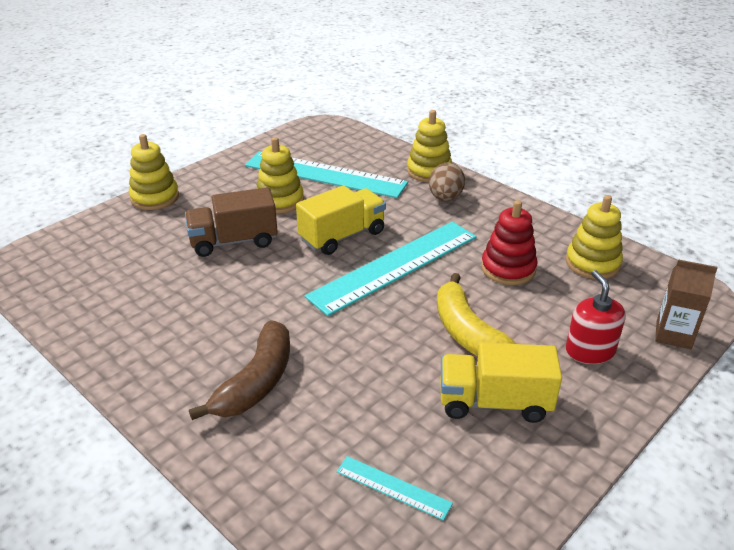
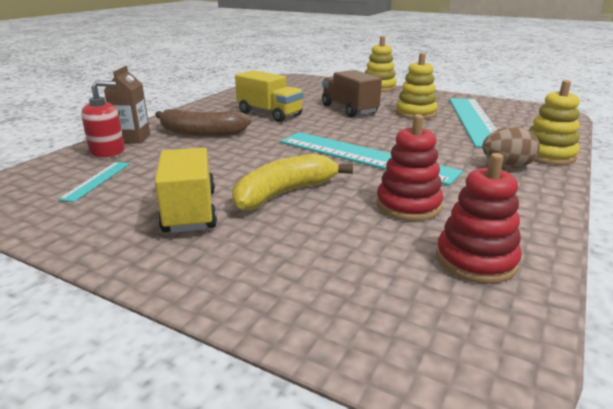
camera: 75 degrees right, 10 degrees down
yellow truck [296,185,386,255] -> yellow truck moved to [235,70,304,122]
yellow stacking toy [566,195,623,279] -> red stacking toy [436,153,522,284]
red soap dispenser [566,270,626,364] -> red soap dispenser moved to [81,80,125,158]
brown carton [655,260,718,349] -> brown carton moved to [104,66,150,144]

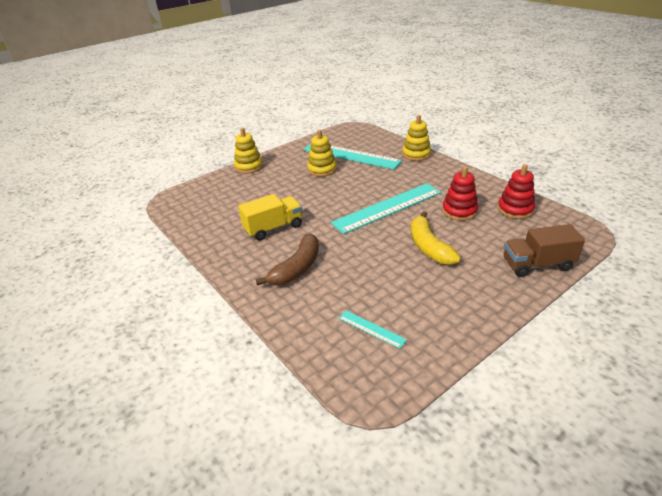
camera: 65 degrees left, 10 degrees up
red soap dispenser [81,80,125,158] -> none
brown carton [104,66,150,144] -> none
yellow truck [155,148,217,233] -> none
brown truck [322,70,382,117] -> brown truck moved to [504,224,585,277]
brown egg [482,126,540,168] -> none

